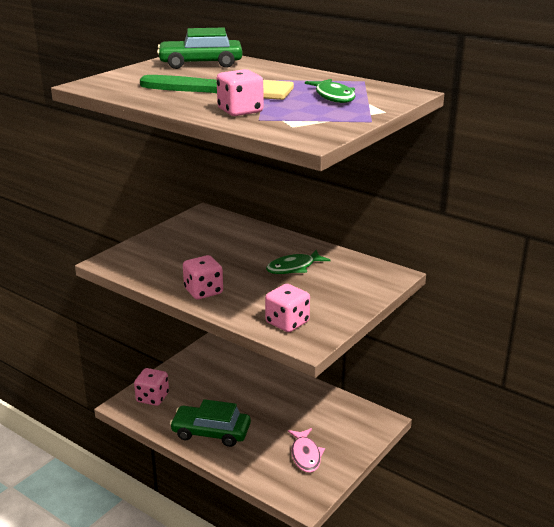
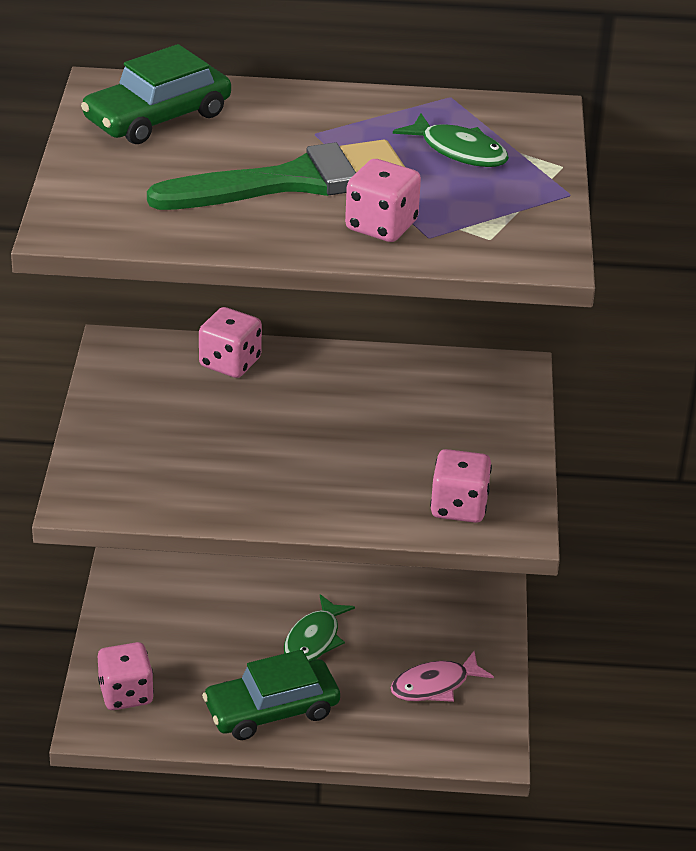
camera: 35 degrees left, 10 degrees up
pink dice [183,255,223,299] -> pink dice moved to [199,307,262,378]
green fish [266,250,330,274] -> green fish moved to [284,594,355,661]
pink fish [288,428,325,473] -> pink fish turned 105 degrees clockwise [391,651,494,702]

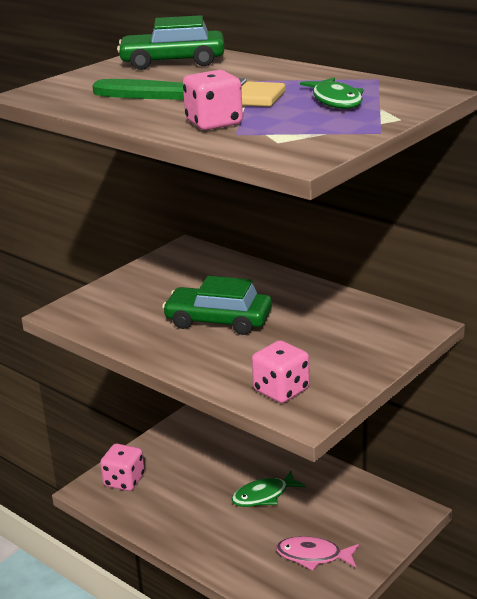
camera: 40 degrees right, 10 degrees down
pink dice [199,307,262,378] -> none
green car [202,650,340,740] -> green car moved to [162,276,272,335]

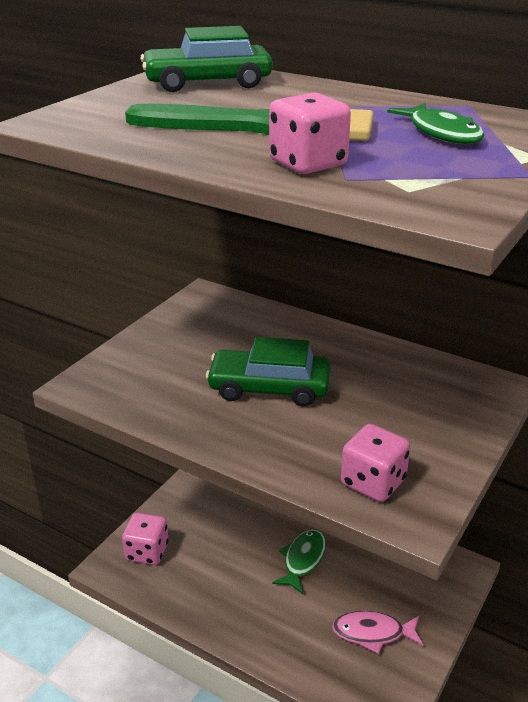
camera: 10 degrees left, 5 degrees up
green fish [232,470,306,507] -> green fish turned 150 degrees clockwise [272,529,326,594]

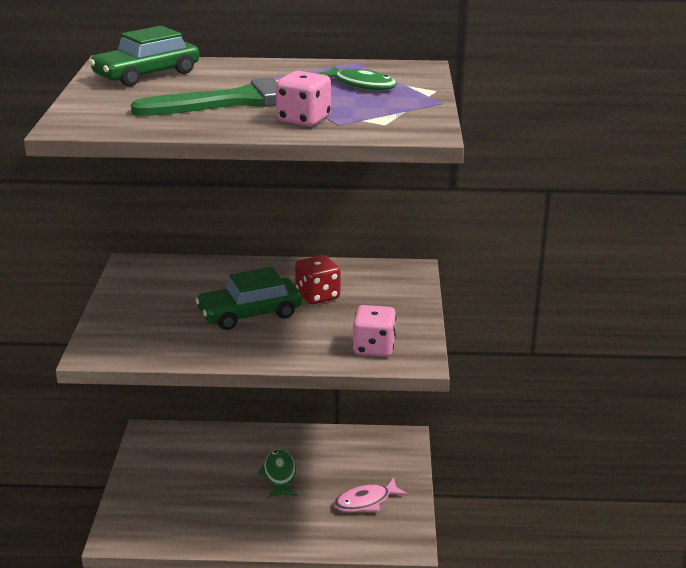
camera: 30 degrees left, 5 degrees down
pink dice [122,512,168,565] -> none
none -> red dice [295,255,340,304]

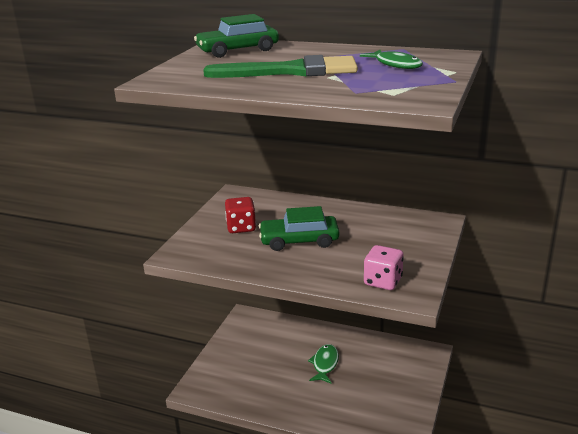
camera: 20 degrees right, 0 degrees up
pink dice [276,71,331,126] -> none
red dice [295,255,340,304] -> red dice moved to [225,197,256,233]
pink fish [334,478,408,512] -> none

